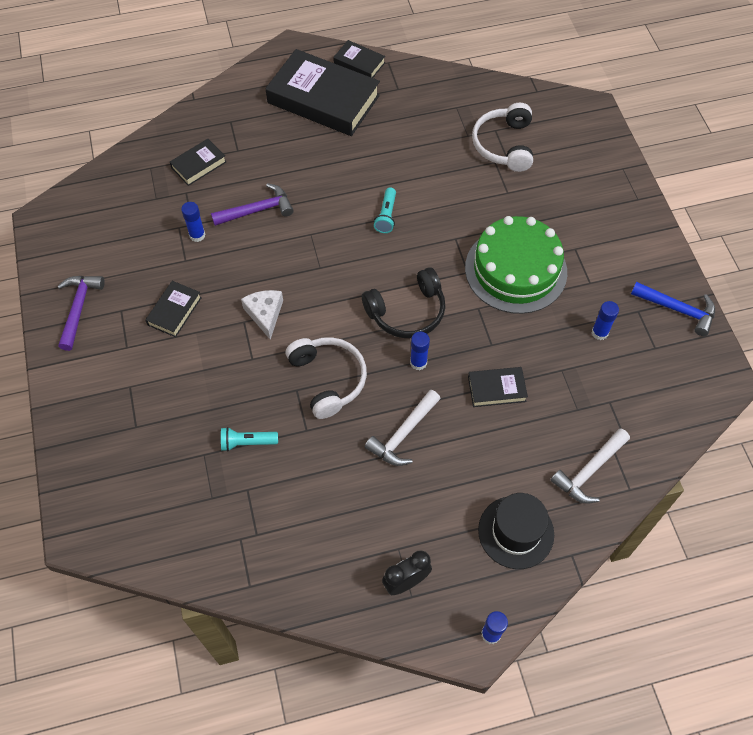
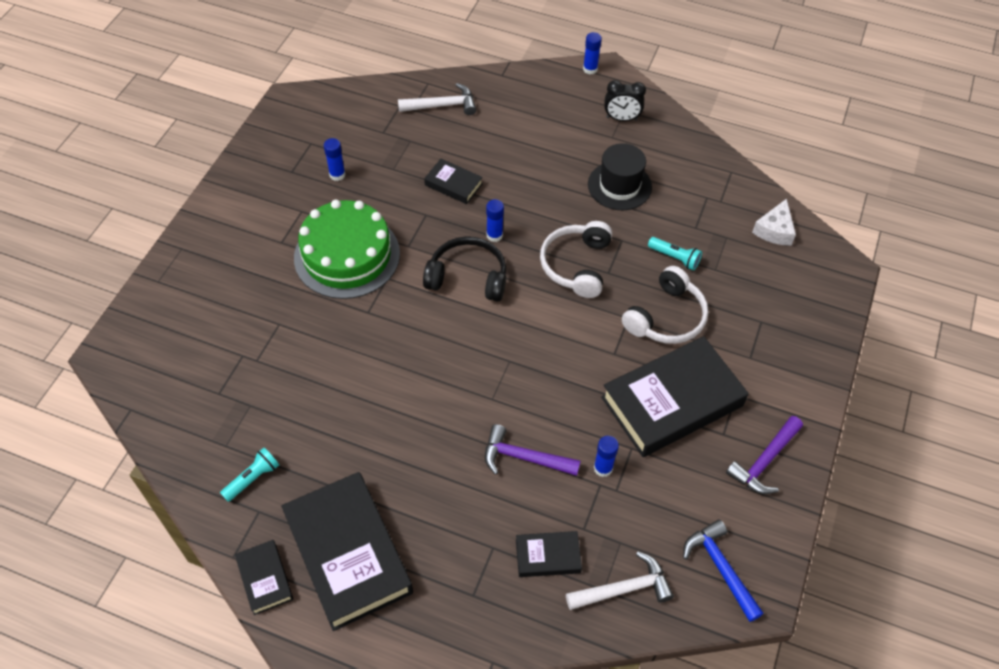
camera: 145 degrees left, 5 degrees down
black book [145,281,202,337] -> black book [601,336,749,457], size x2.13
white cheese [241,290,283,340] -> white cheese moved to [752,199,796,246]
white hammer [365,390,441,466] -> white hammer moved to [566,551,674,610]
turquoise flashlight [374,187,396,233] -> turquoise flashlight moved to [220,447,279,502]
white headphones [472,103,533,172] -> white headphones moved to [622,266,708,344]
black hat [478,493,554,569] -> black hat moved to [588,143,652,210]
blue hammer [631,282,715,336] -> blue hammer moved to [683,520,764,622]

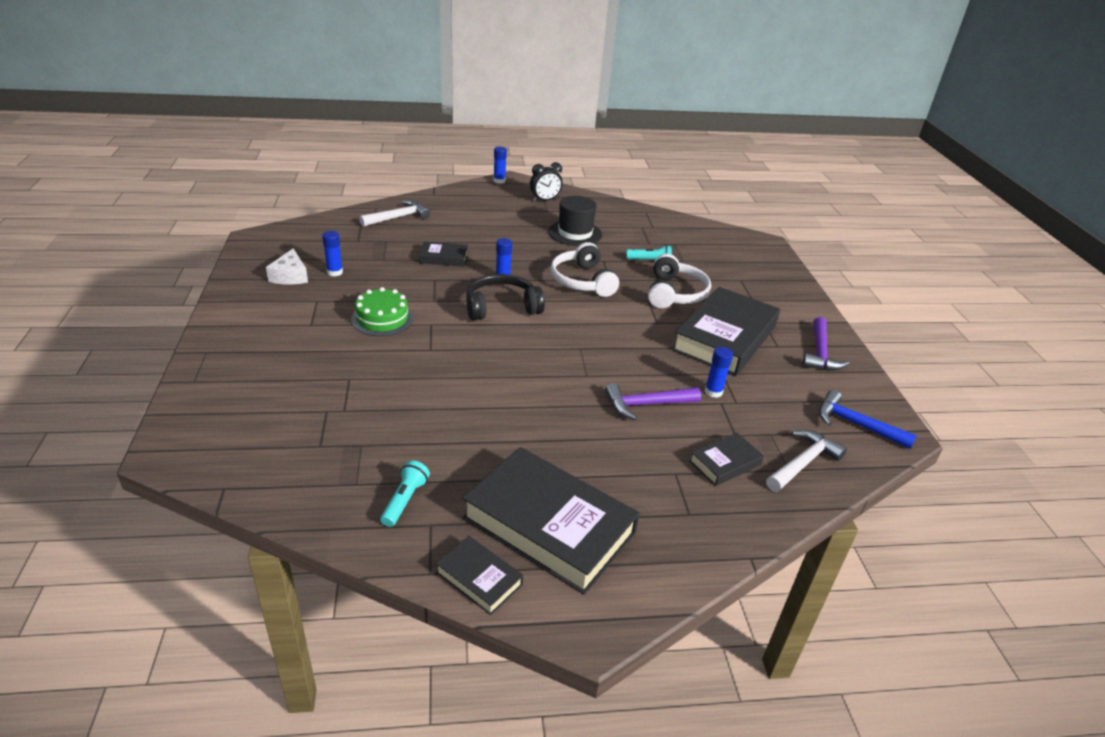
camera: 30 degrees left, 20 degrees down
green cake [294,200,400,299] -> green cake [351,287,413,336], size x0.58
white cheese [752,199,796,246] -> white cheese moved to [266,248,308,285]

